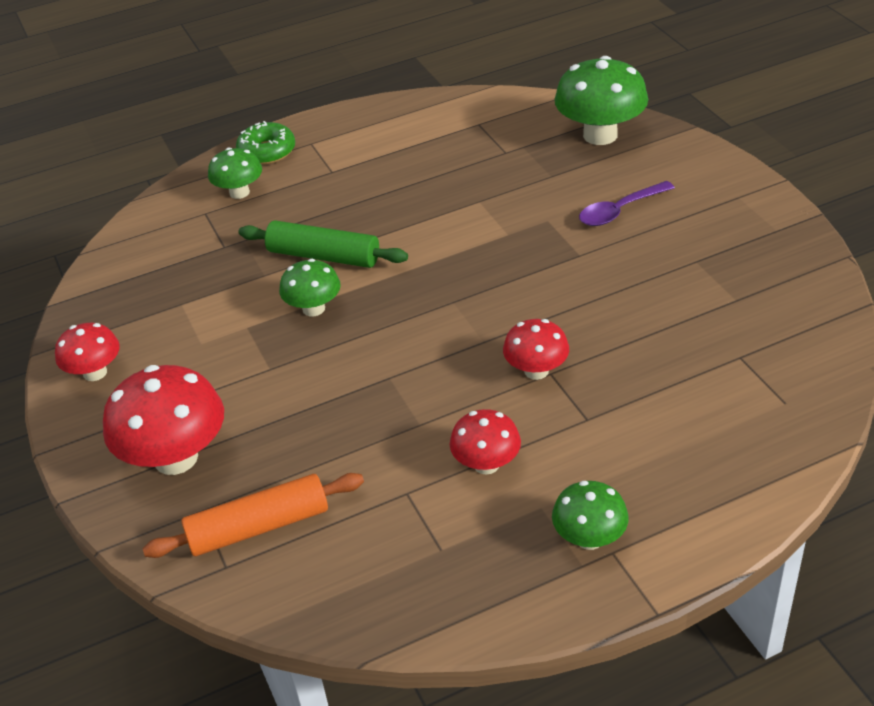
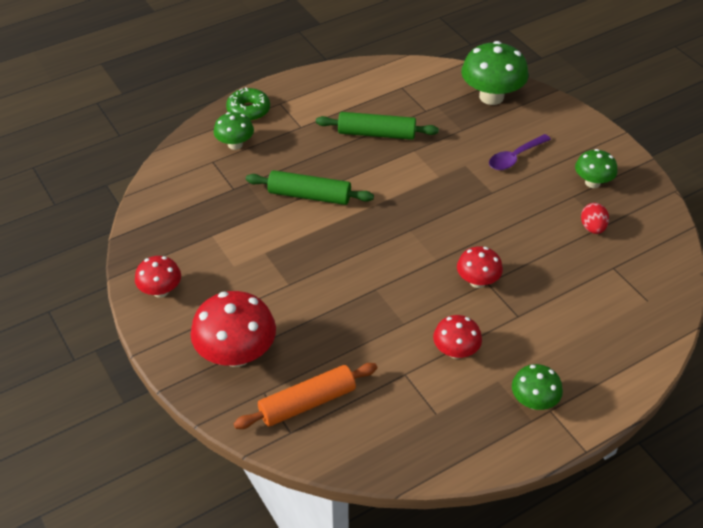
camera: 10 degrees left, 5 degrees up
green mushroom [279,259,341,316] -> green mushroom moved to [575,149,617,188]
none -> green rolling pin [316,112,439,140]
none -> red egg [581,203,609,234]

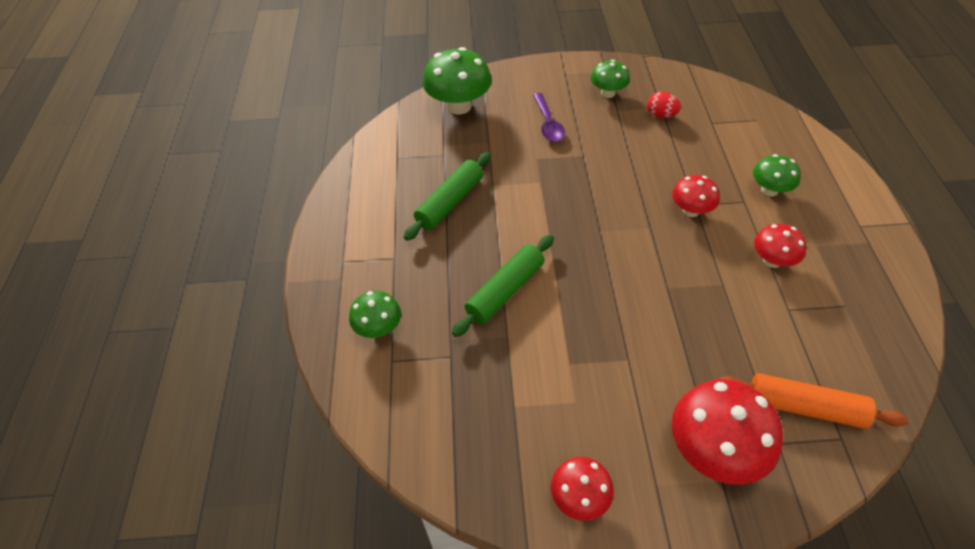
camera: 60 degrees left, 5 degrees up
green donut [226,87,270,121] -> none
orange rolling pin [234,363,377,429] -> orange rolling pin turned 75 degrees counterclockwise [719,373,908,429]
green mushroom [512,364,563,410] -> green mushroom moved to [753,154,801,196]

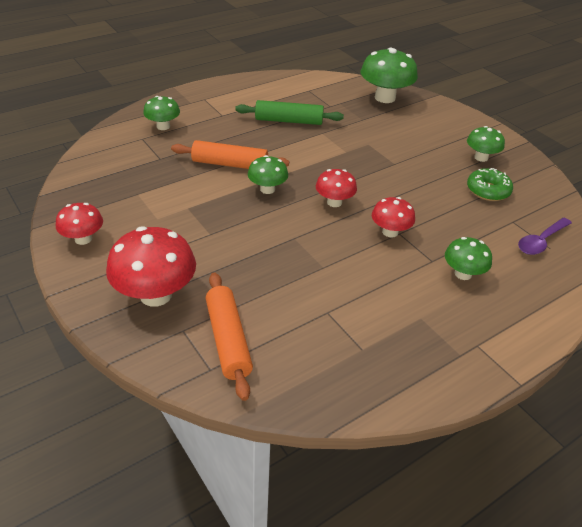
camera: 55 degrees right, 10 degrees down
green rolling pin [452,235,554,337] -> orange rolling pin [171,140,289,169]
purple spoon [533,93,565,142] -> purple spoon moved to [518,218,572,255]
red egg [647,92,681,118] -> green donut [467,168,513,201]
red mushroom [754,224,806,268] -> red mushroom moved to [316,169,357,207]
none -> green mushroom [248,155,288,194]

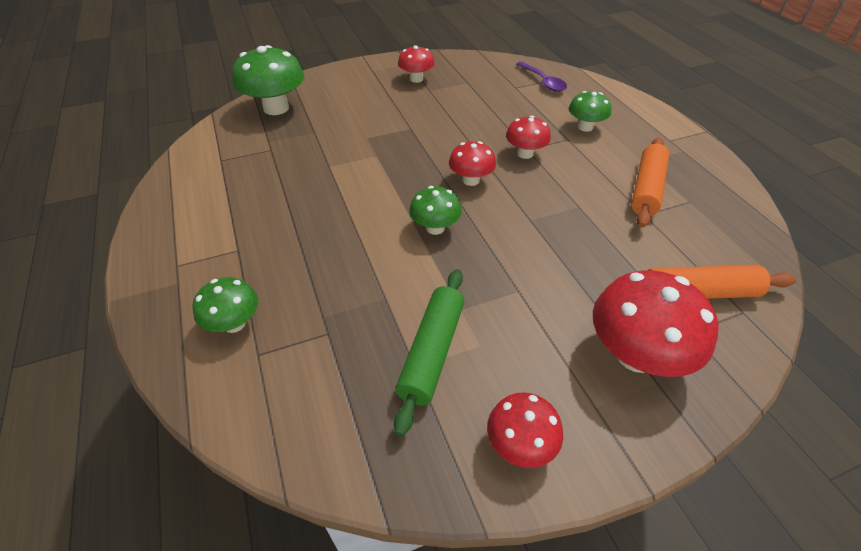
camera: 75 degrees left, 5 degrees up
orange rolling pin [171,140,289,169] -> orange rolling pin moved to [631,138,669,228]
green rolling pin [235,100,344,125] -> green rolling pin moved to [394,269,464,436]
green mushroom [467,126,505,162] -> red mushroom [398,45,435,83]
green donut [467,168,513,201] -> none

